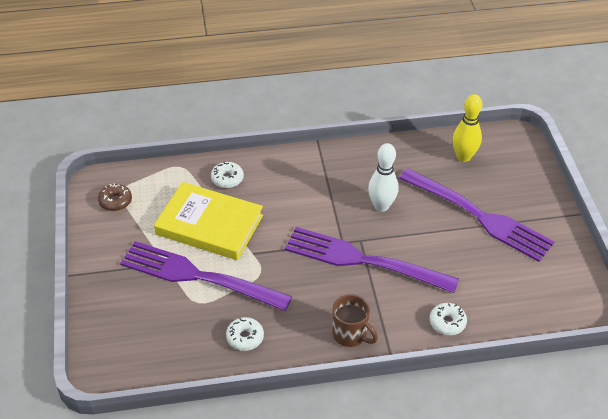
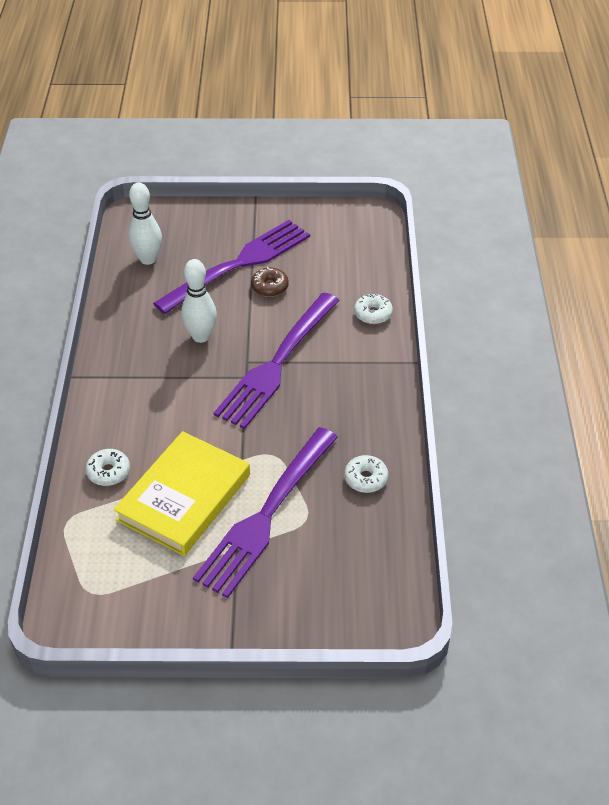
camera: 80 degrees left, 0 degrees up
brown donut [98,184,132,211] -> brown donut moved to [251,267,289,297]
brown mug [332,294,378,347] -> none
yellow bowling pin [452,94,482,162] -> white bowling pin [128,182,162,265]

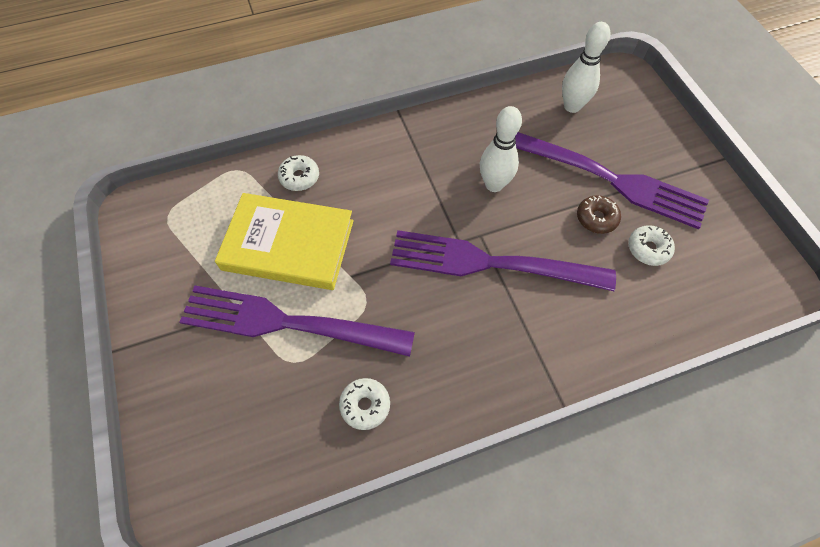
camera: 70 degrees right, 15 degrees up
white donut [354,293,393,324] -> white donut moved to [628,225,675,266]

